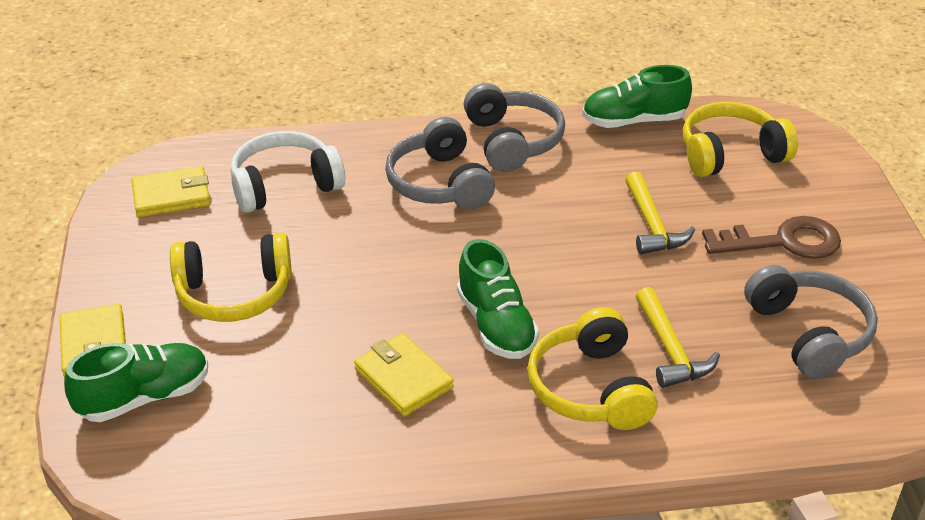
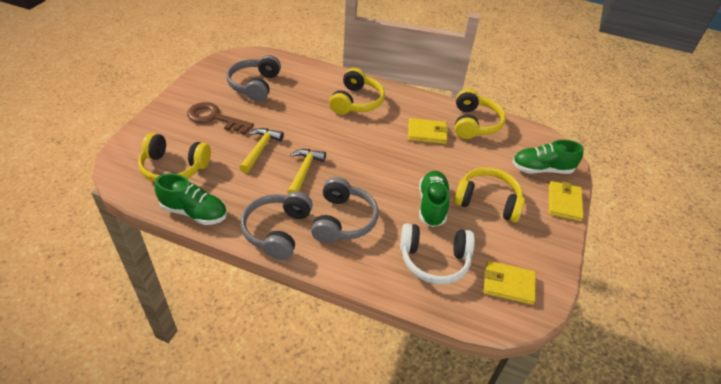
camera: 155 degrees left, 5 degrees up
yellow wallet [354,333,454,416] -> yellow wallet turned 75 degrees counterclockwise [408,118,449,144]
green shoe [457,239,539,359] -> green shoe moved to [419,171,450,227]
yellow hammer [636,287,720,388] -> yellow hammer moved to [287,149,326,194]
none -> yellow headphones [455,89,506,139]

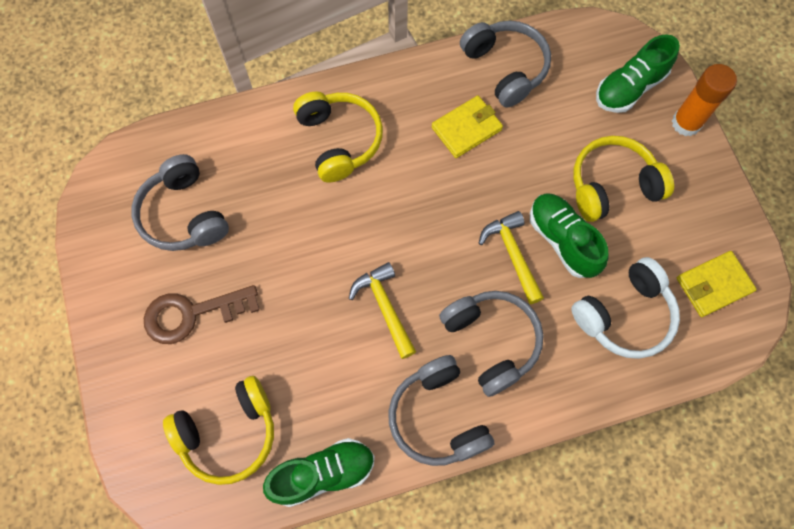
camera: 35 degrees left, 25 degrees up
yellow hammer [239,128,284,173] -> yellow hammer moved to [479,211,544,304]
yellow headphones [455,89,506,139] -> grey headphones [460,21,551,107]
yellow wallet [549,181,584,221] -> orange glue stick [672,64,737,136]

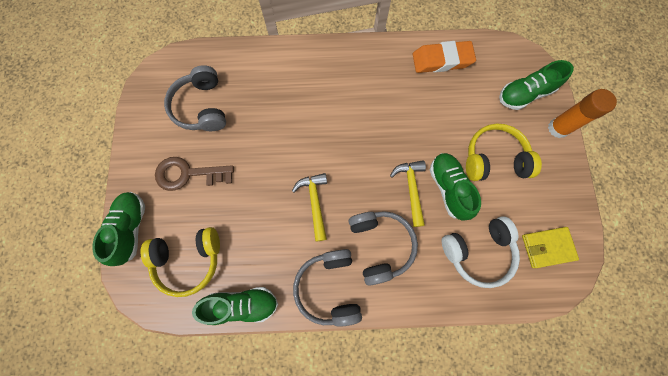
camera: 15 degrees right, 5 degrees up
yellow headphones [293,92,383,182] -> none
yellow wallet [432,95,503,158] -> none
grey headphones [460,21,551,107] -> orange eraser [413,41,476,73]
none -> green shoe [92,192,145,266]

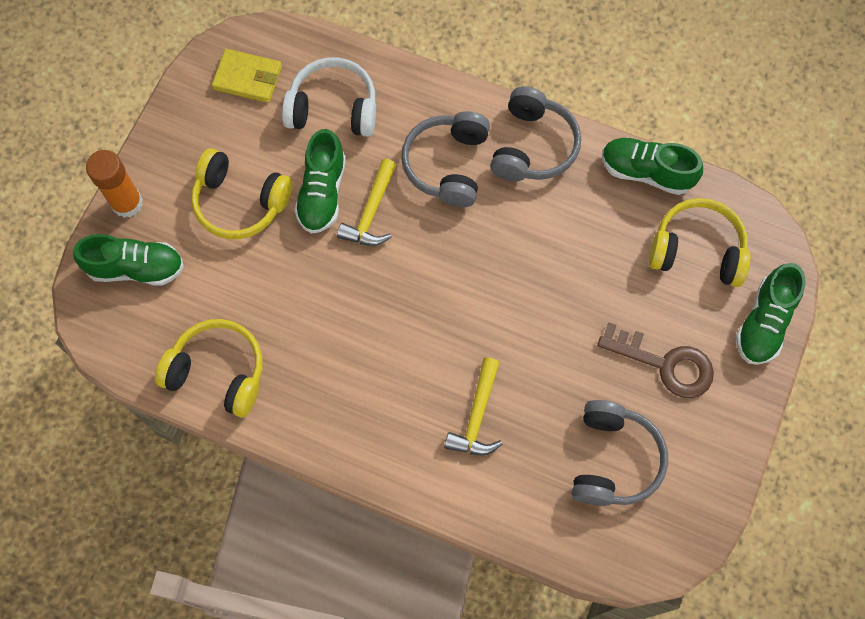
camera: 155 degrees left, 5 degrees down
yellow hammer [292,173,327,242] -> yellow hammer moved to [444,357,503,455]
orange eraser [413,41,476,73] -> yellow headphones [155,319,263,418]

